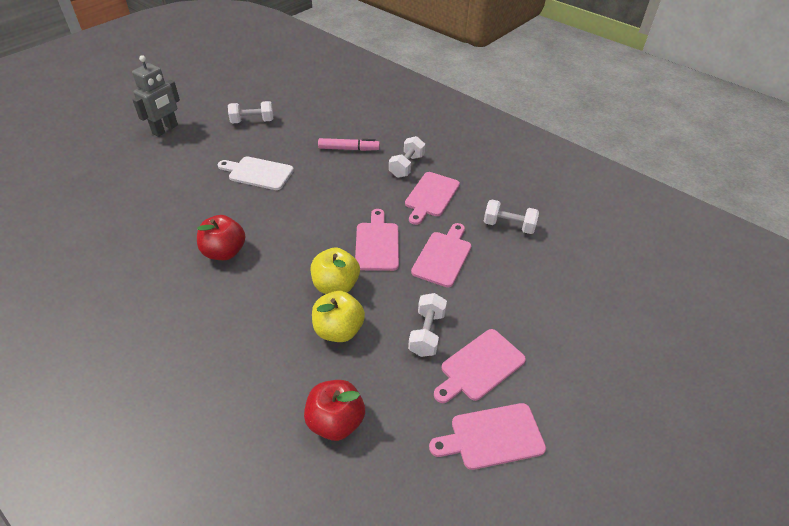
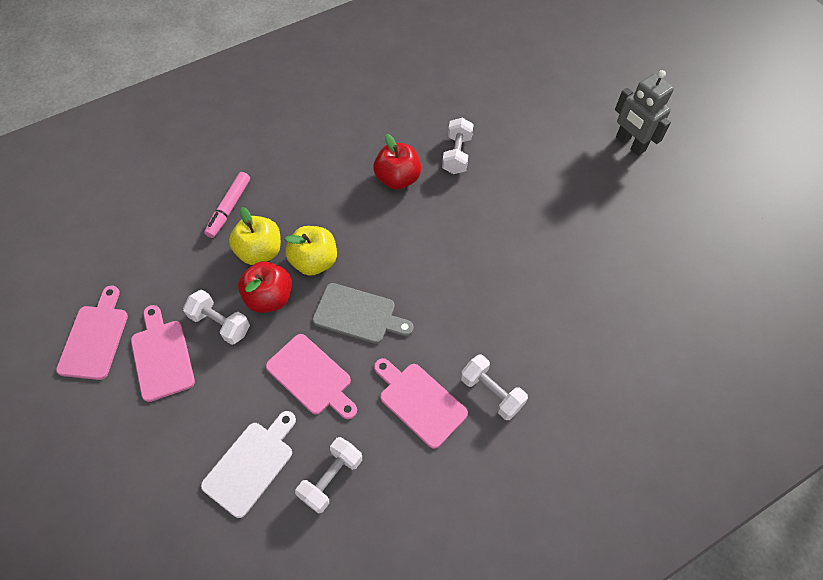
camera: 110 degrees right, 15 degrees up
white cutting board [218,156,294,190] -> white cutting board moved to [201,411,296,518]
white dumbbell [228,101,273,123] -> white dumbbell moved to [442,118,474,174]
red apple [304,380,365,441] -> red apple moved to [238,261,292,313]
pink marker [318,138,380,151] -> pink marker moved to [204,172,250,238]
pink cutting board [355,209,399,271] -> grey cutting board [312,283,414,344]

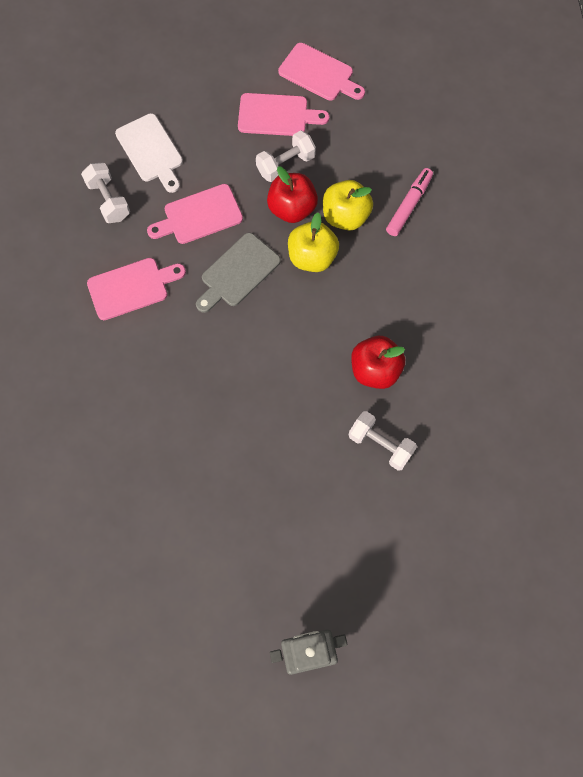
camera: 115 degrees right, 10 degrees up
pink marker [204,172,250,238] -> pink marker turned 75 degrees clockwise [386,168,433,236]
white dumbbell [461,355,528,420] -> none

